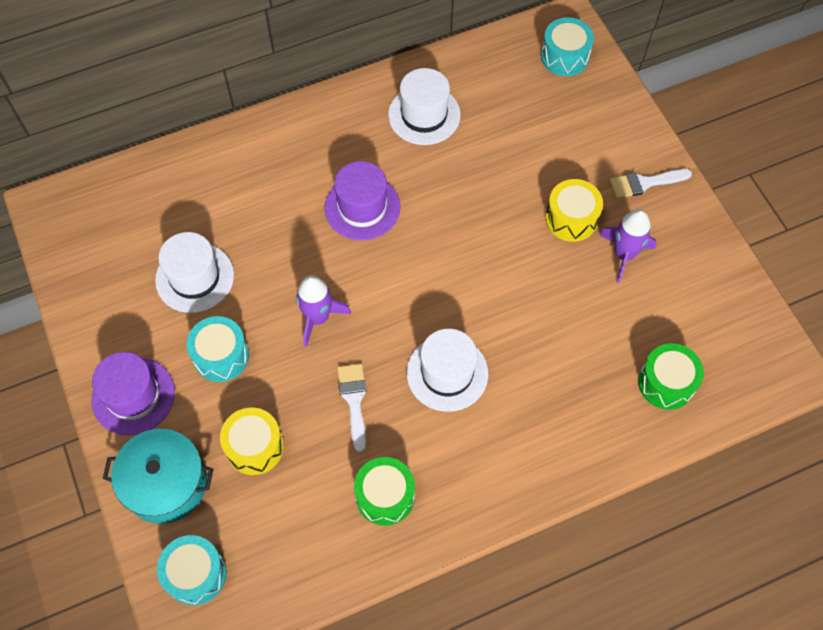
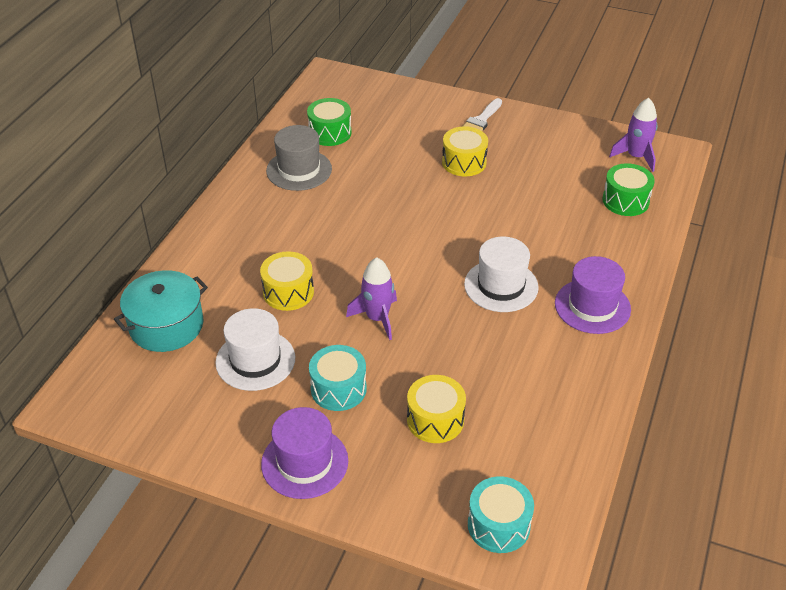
camera: 45 degrees left, 20 degrees down
turquoise pot [103,429,213,524] -> turquoise pot moved to [114,270,208,352]
purple hat [324,161,400,240] -> purple hat moved to [555,256,631,334]
white brush [337,364,366,452] -> none
green drum [354,457,415,526] -> green drum moved to [307,98,352,146]
white hat [388,68,461,145] -> grey hat [266,125,332,191]
turquoise drum [541,17,594,76] -> none
purple rocket [599,209,656,283] -> purple rocket moved to [609,98,658,172]
none -> yellow drum [260,251,314,311]

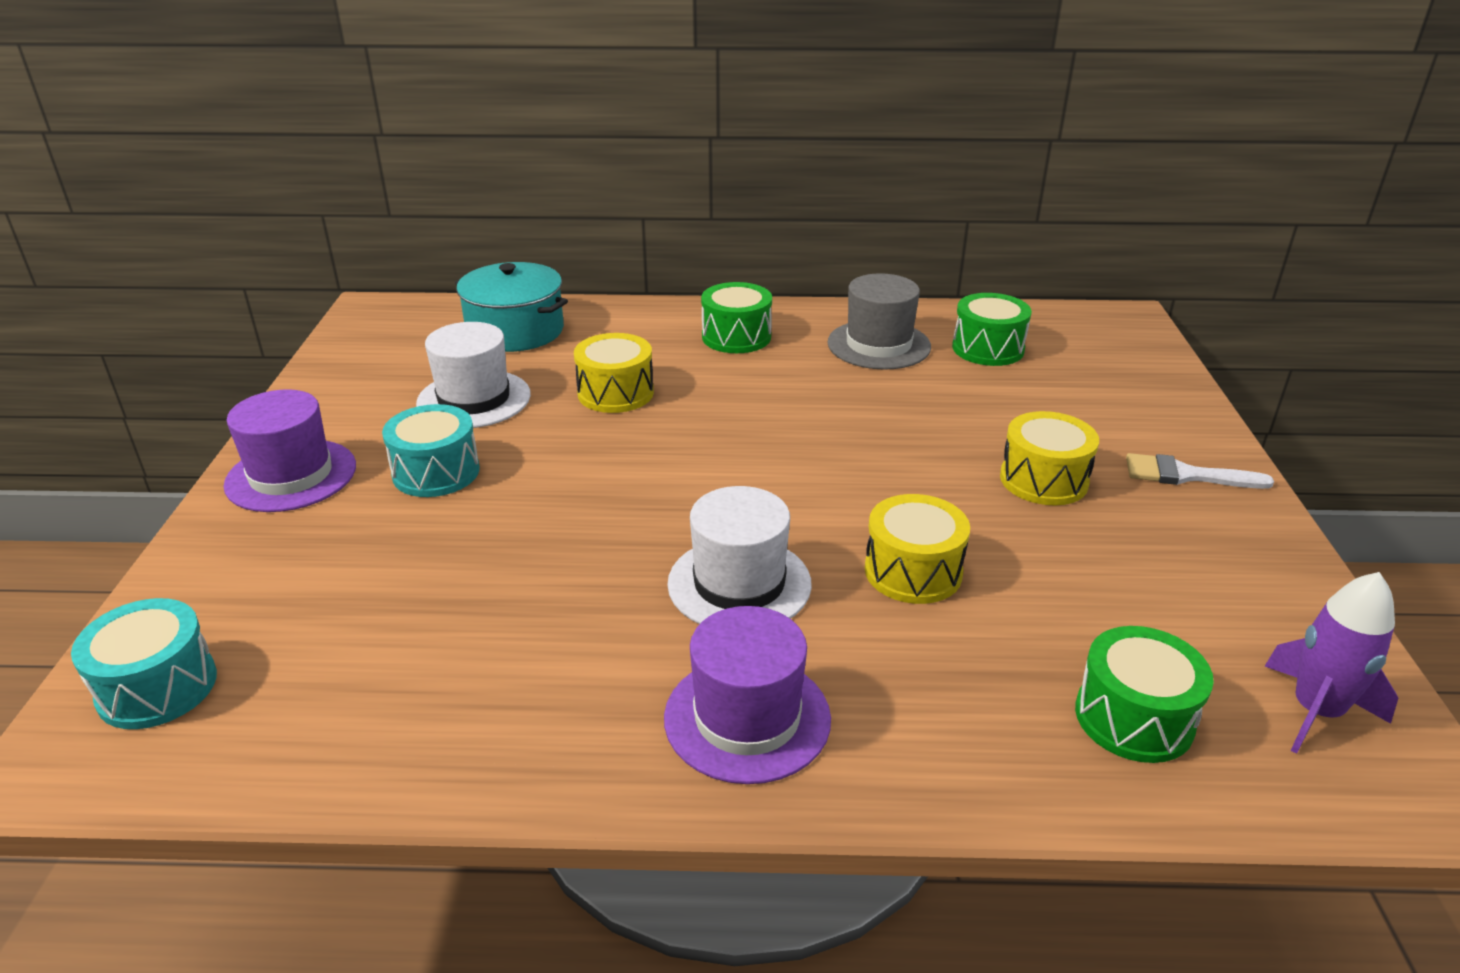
camera: 70 degrees right, 10 degrees down
purple rocket [346,257,397,340] -> none
yellow drum [407,375,466,443] -> yellow drum moved to [865,494,970,604]
none -> green drum [701,282,772,353]

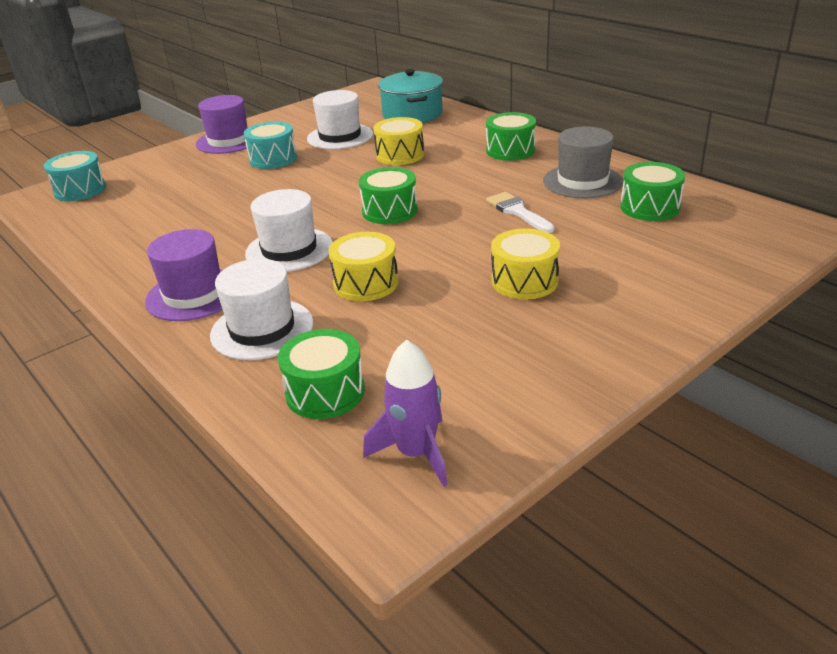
camera: 50 degrees right, 0 degrees up
white brush [1126,453,1274,489] -> white brush moved to [486,192,555,233]
none -> white hat [210,259,313,360]
none -> green drum [359,167,418,224]

